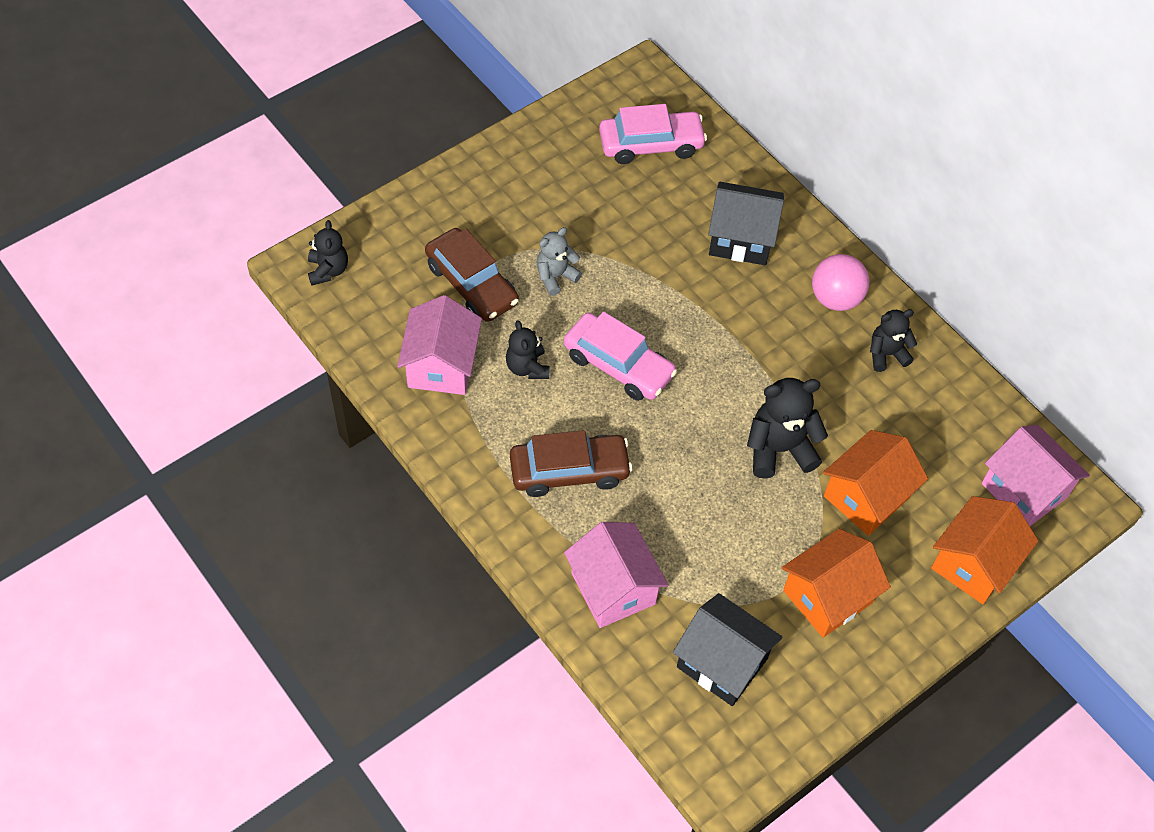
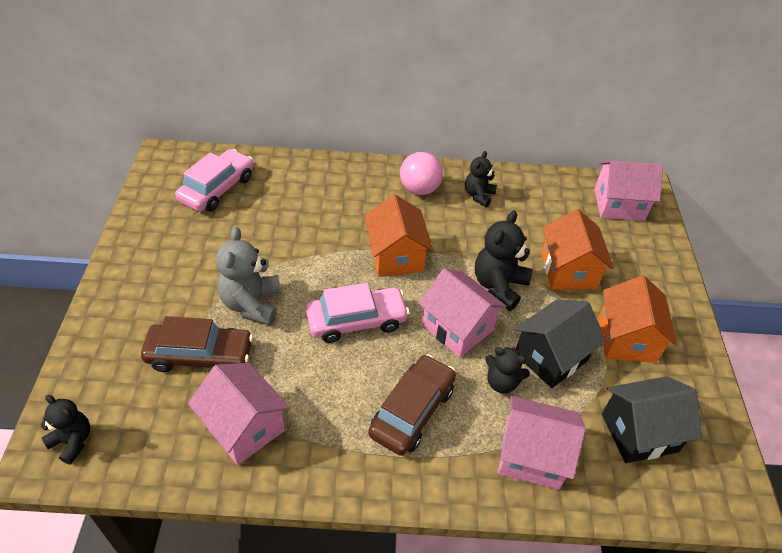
camera: 50 degrees left, 10 degrees down
black teddy bear [506,320,550,379] -> black teddy bear moved to [485,347,530,393]
grey teddy bear [536,227,582,296] -> grey teddy bear [216,227,281,325], size x1.59
black house [708,182,784,265] -> black house moved to [515,299,606,388]
orange house [931,496,1038,604] -> orange house moved to [364,194,433,277]
none -> pink house [418,268,507,357]

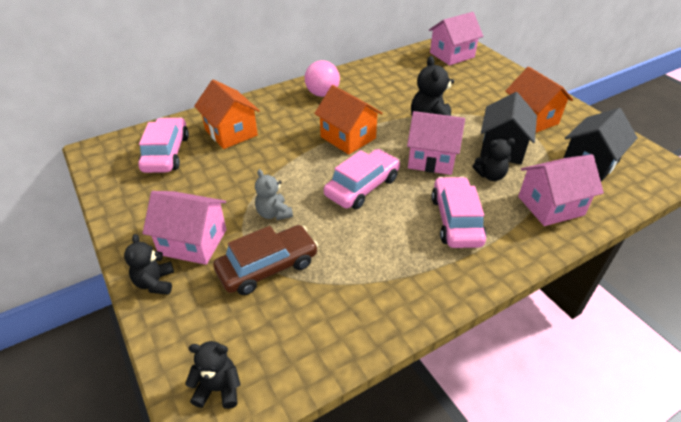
camera: 30 degrees left, 5 degrees down
pink house [188,363,290,465] -> pink house moved to [143,191,226,265]
grey teddy bear [216,227,281,325] -> grey teddy bear [255,169,293,220], size x0.63
brown car [368,354,456,456] -> pink car [431,176,487,248]
black teddy bear [465,151,497,207] -> black teddy bear moved to [124,234,174,295]
orange house [542,209,614,290] -> orange house moved to [194,79,260,149]

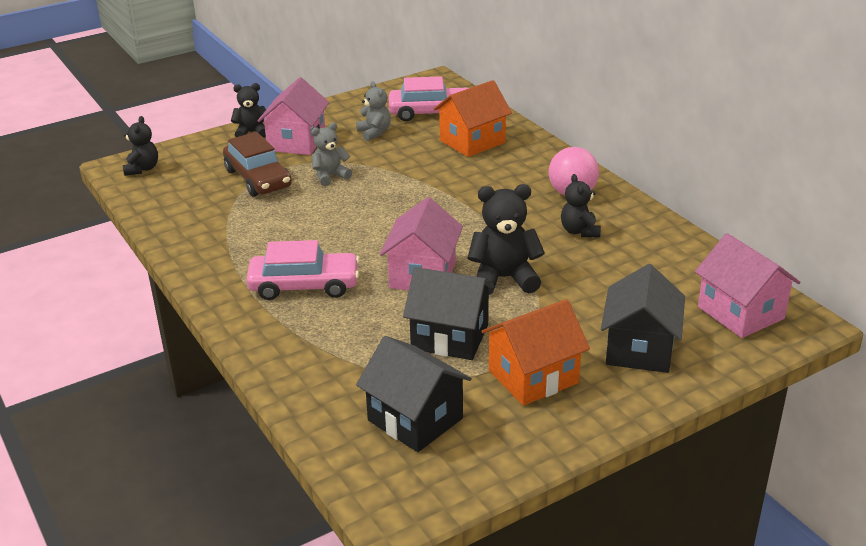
camera: 90 degrees right, 10 degrees down
orange house [314,85,383,155] -> none
pink car [324,149,400,209] -> none
black teddy bear [473,138,515,181] -> black teddy bear moved to [561,174,601,237]
pink house [518,154,604,226] -> none
none -> grey teddy bear [356,81,391,141]
none -> black house [601,264,685,373]

